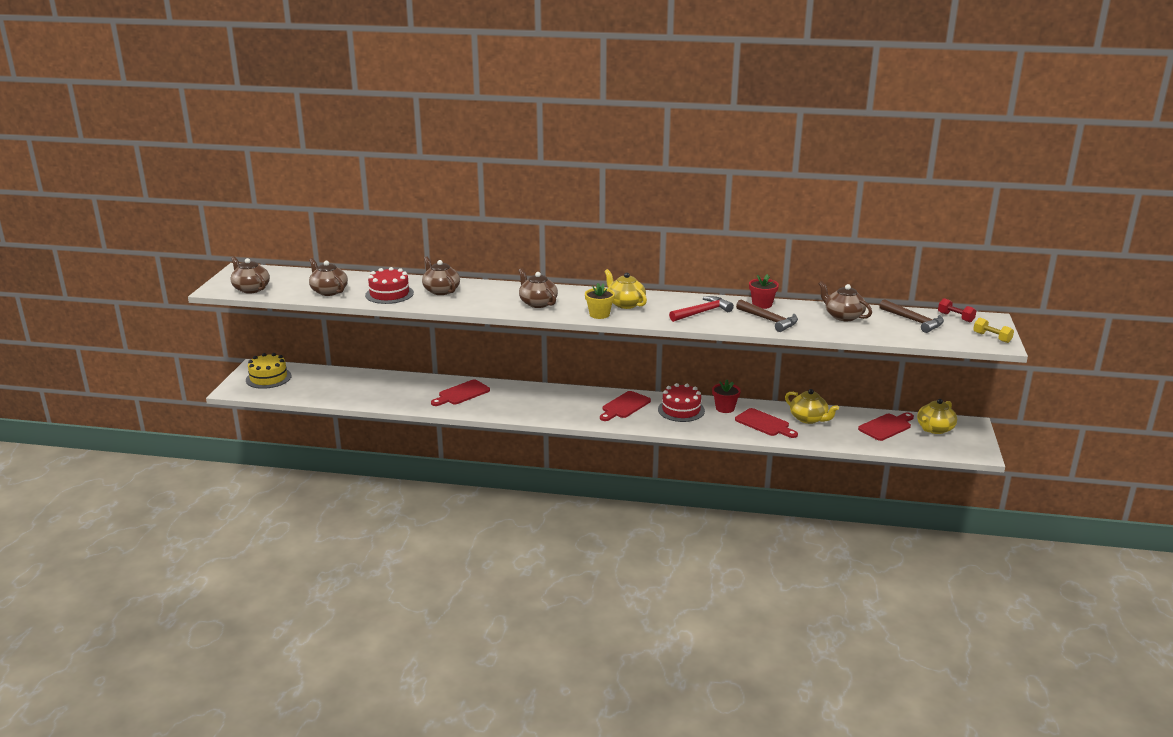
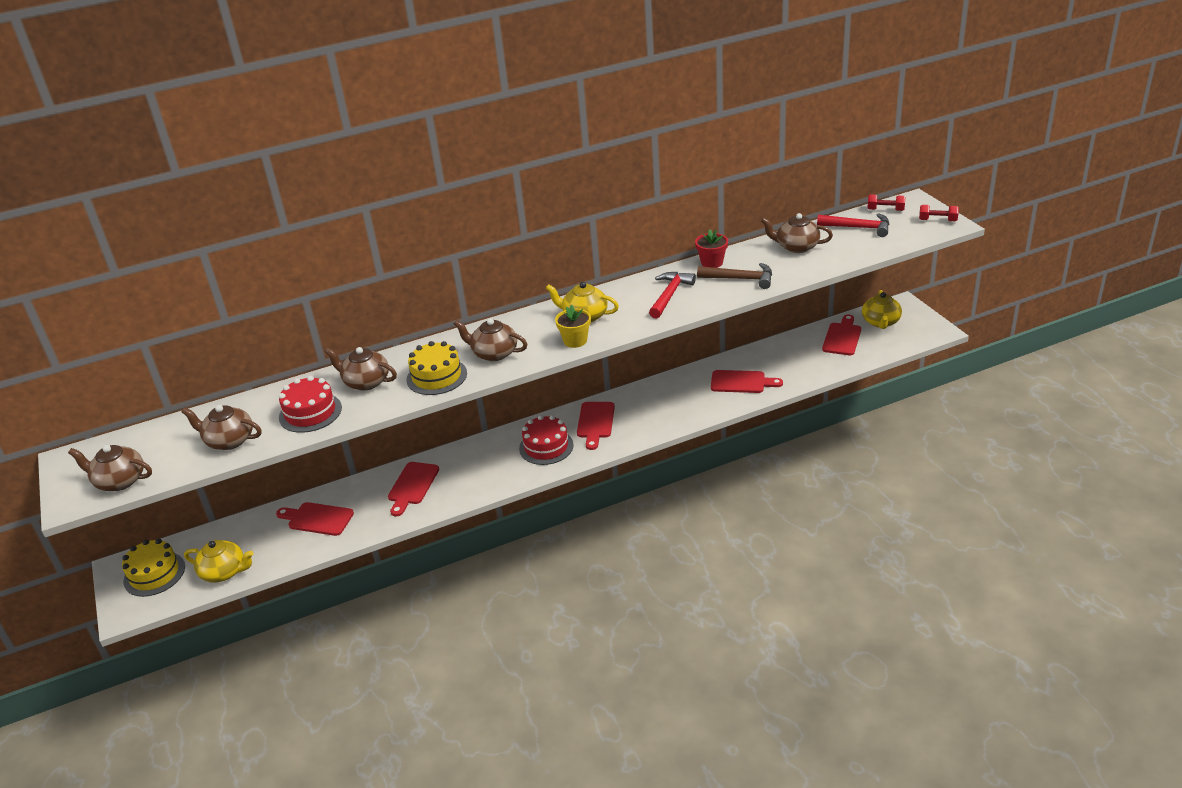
camera: 30 degrees left, 10 degrees up
red cake [658,383,705,422] -> red cake moved to [519,415,573,465]
red flower pot [712,380,741,413] -> none
yellow teapot [785,389,839,424] -> yellow teapot moved to [184,540,254,583]
brown hammer [879,299,944,333] -> red hammer [817,213,889,237]
yellow dumbbell [973,318,1014,343] -> red dumbbell [919,205,959,221]
none -> red cutting board [276,502,354,536]
none -> yellow cake [407,341,467,395]

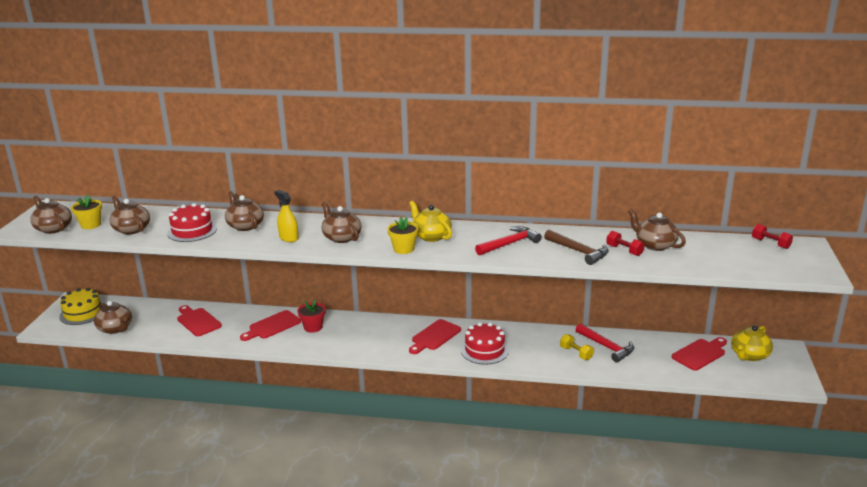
camera: 30 degrees right, 10 degrees down
yellow teapot [184,540,254,583] -> brown teapot [94,301,132,334]
yellow cake [407,341,467,395] -> yellow spray bottle [274,190,298,242]
red cake [519,415,573,465] -> red cake moved to [461,322,509,364]
red flower pot [695,229,728,268] -> red flower pot moved to [297,300,325,333]
red cutting board [711,370,783,393] -> yellow dumbbell [560,334,594,360]
red hammer [817,213,889,237] -> red hammer moved to [575,323,634,363]
red dumbbell [919,205,959,221] -> red dumbbell moved to [606,231,644,256]
none -> yellow flower pot [71,195,102,229]

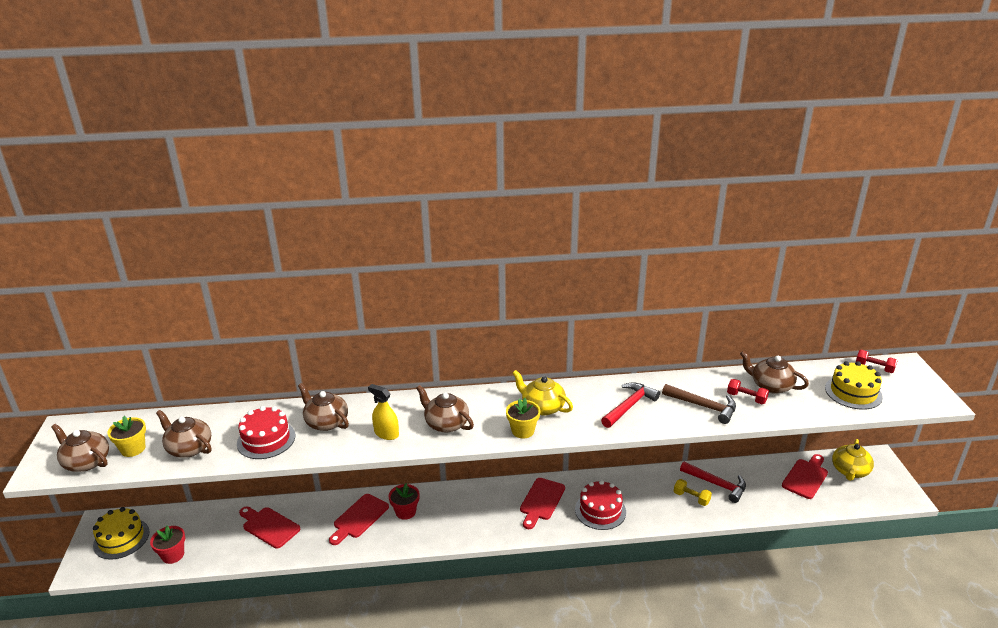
camera: 15 degrees left, 5 degrees up
brown teapot [94,301,132,334] -> red flower pot [150,526,185,564]
none -> yellow cake [825,361,883,410]

